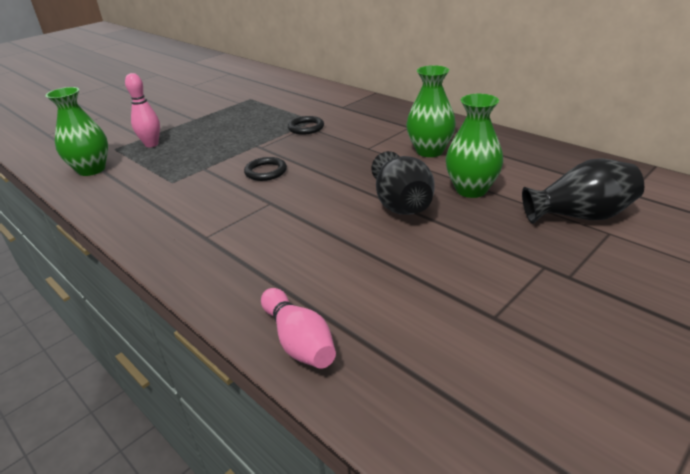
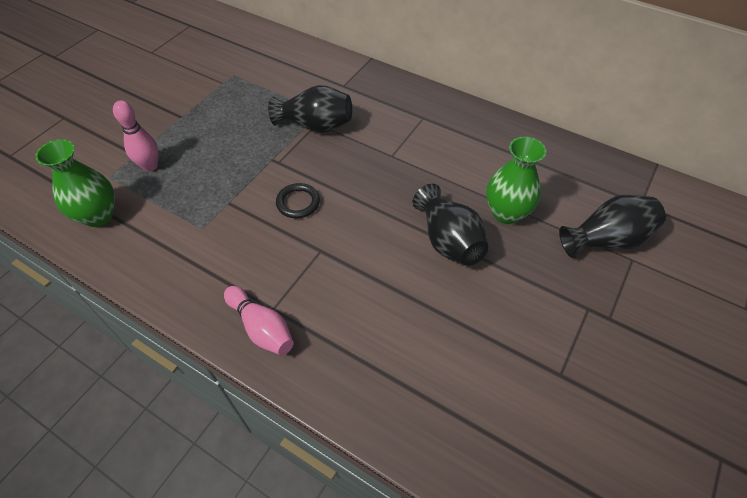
camera: 15 degrees left, 20 degrees up
pink bowling pin [261,288,336,369] -> pink bowling pin moved to [224,286,294,355]
black ring [288,116,324,135] -> black vase [268,85,352,133]
green vase [406,65,456,157] -> none

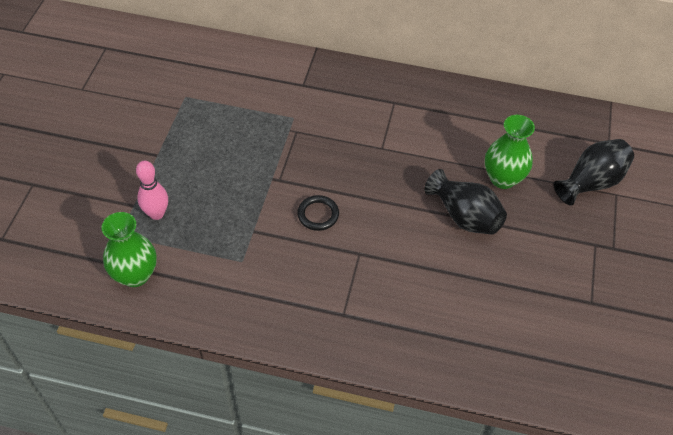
camera: 20 degrees left, 0 degrees up
pink bowling pin [224,286,294,355] -> none
black vase [268,85,352,133] -> none

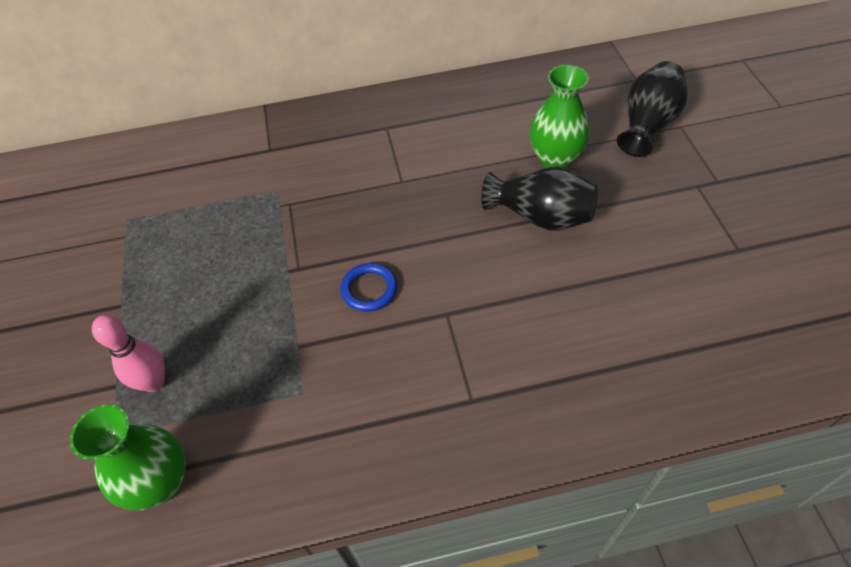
camera: 20 degrees left, 0 degrees up
black ring [297,195,339,231] -> blue ring [340,263,397,312]

